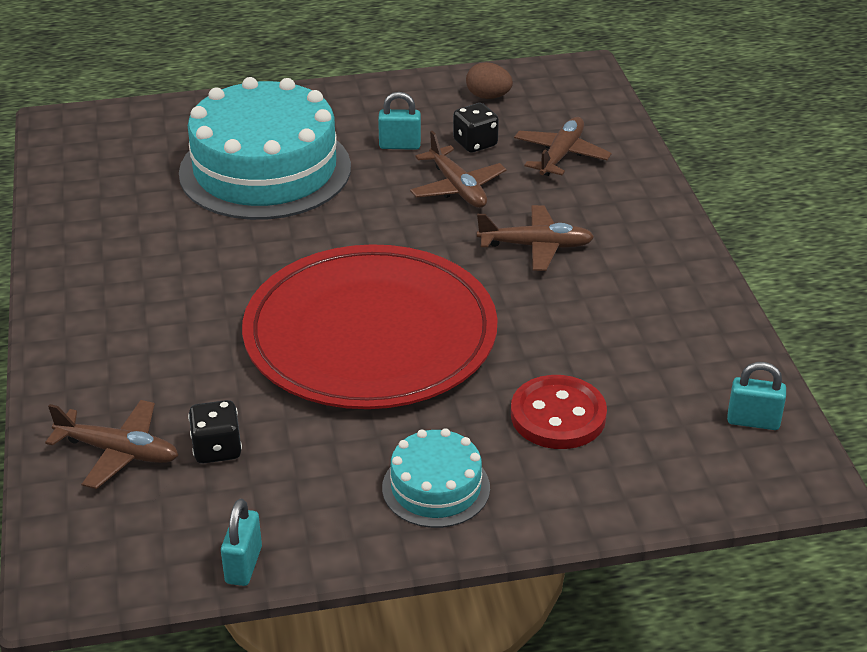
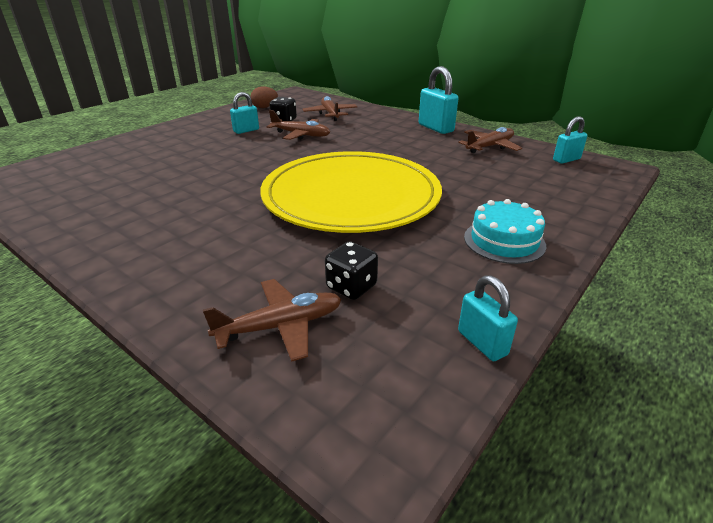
camera: 40 degrees left, 5 degrees down
turquoise cake [179,77,351,220] -> none
red plate [242,244,498,409] -> yellow plate [260,151,442,233]
brown plane [477,205,594,271] -> brown plane moved to [459,127,522,153]
red button [511,375,607,449] -> none
none -> turquoise padlock [419,66,459,134]

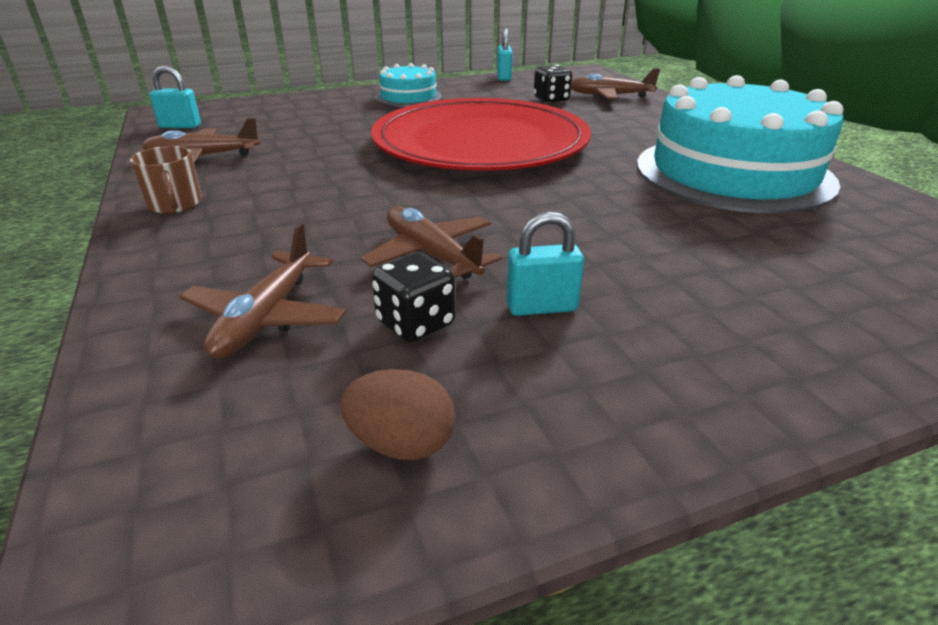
camera: 150 degrees left, 0 degrees up
yellow plate [260,151,442,233] -> red plate [371,98,591,171]
turquoise padlock [419,66,459,134] -> brown mug [130,146,202,214]
none -> turquoise cake [637,75,844,213]

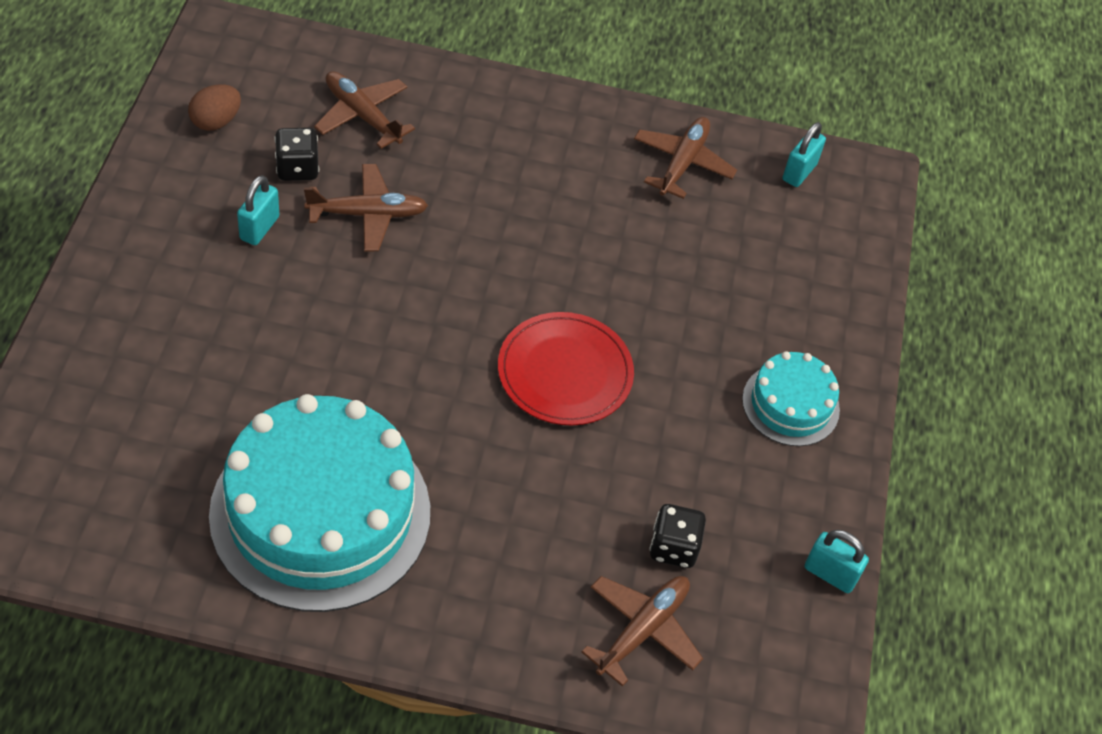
camera: 115 degrees right, 20 degrees up
brown mug [130,146,202,214] -> none
red plate [371,98,591,171] -> red plate [498,312,634,425], size x0.53

